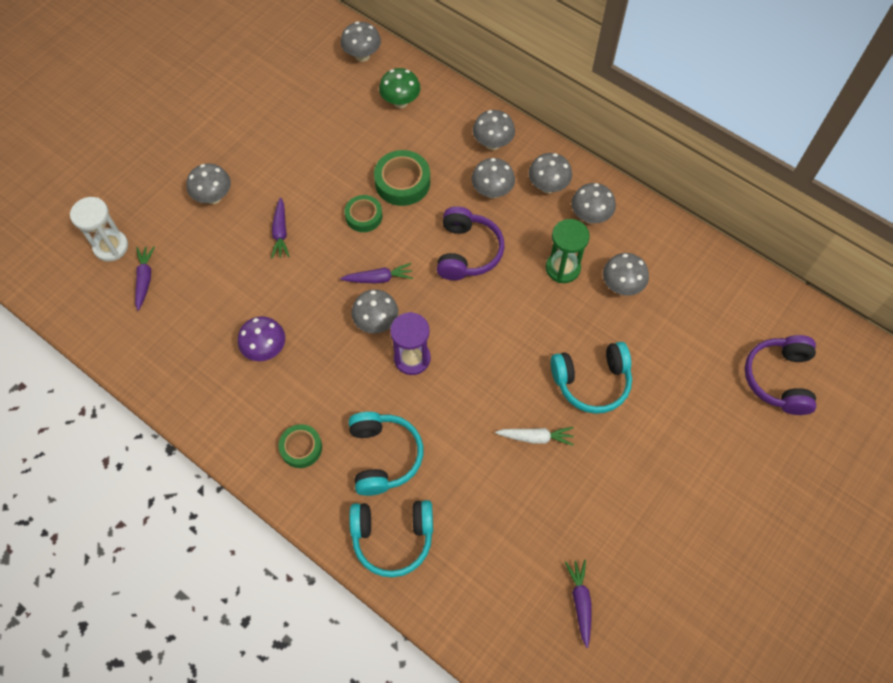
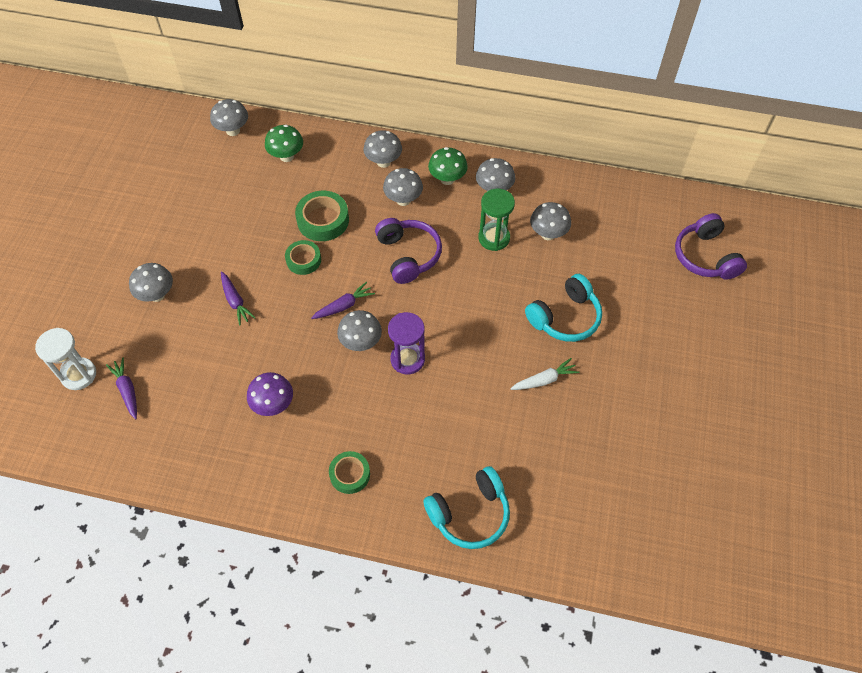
camera: 25 degrees left, 5 degrees down
turquoise headphones [349,412,423,496] -> none
grey mushroom [529,153,572,193] -> green mushroom [428,147,468,185]
purple carrot [565,560,592,648] -> none

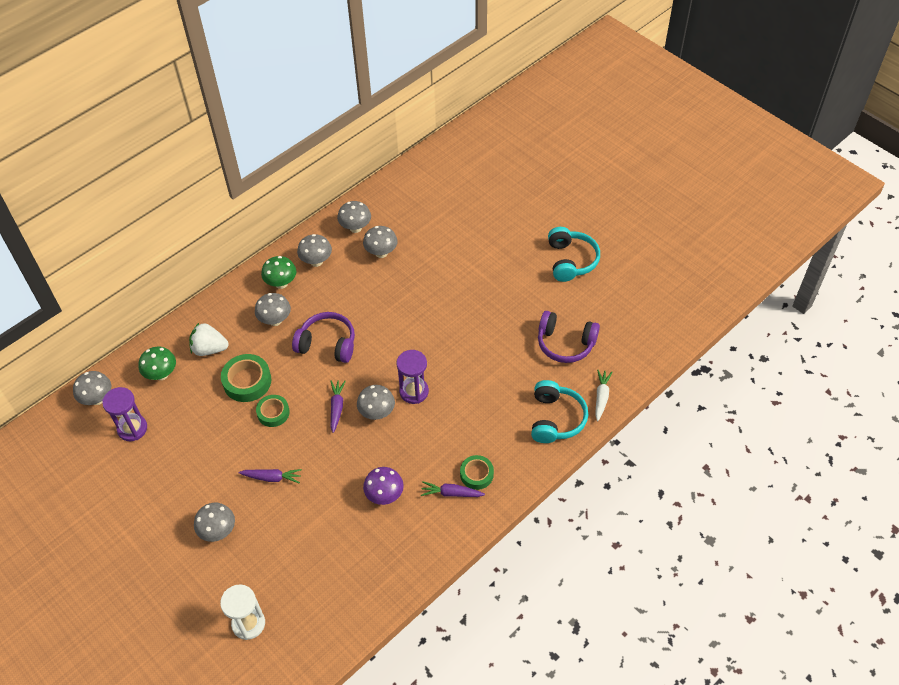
camera: 55 degrees left, 5 degrees down
purple carrot [106,357,137,419] -> purple carrot moved to [421,481,485,497]
grey mushroom [363,130,402,168] -> grey mushroom moved to [337,201,371,233]
green hourglass [478,189,515,251] -> none
white carrot [510,358,579,390] -> white carrot moved to [595,370,612,421]
turquoise headphones [525,274,602,342] -> turquoise headphones moved to [548,227,600,282]
purple headphones [675,213,747,280] -> purple headphones moved to [538,311,600,363]
none -> purple hourglass [102,387,147,441]
none -> white strawberry [189,323,229,356]

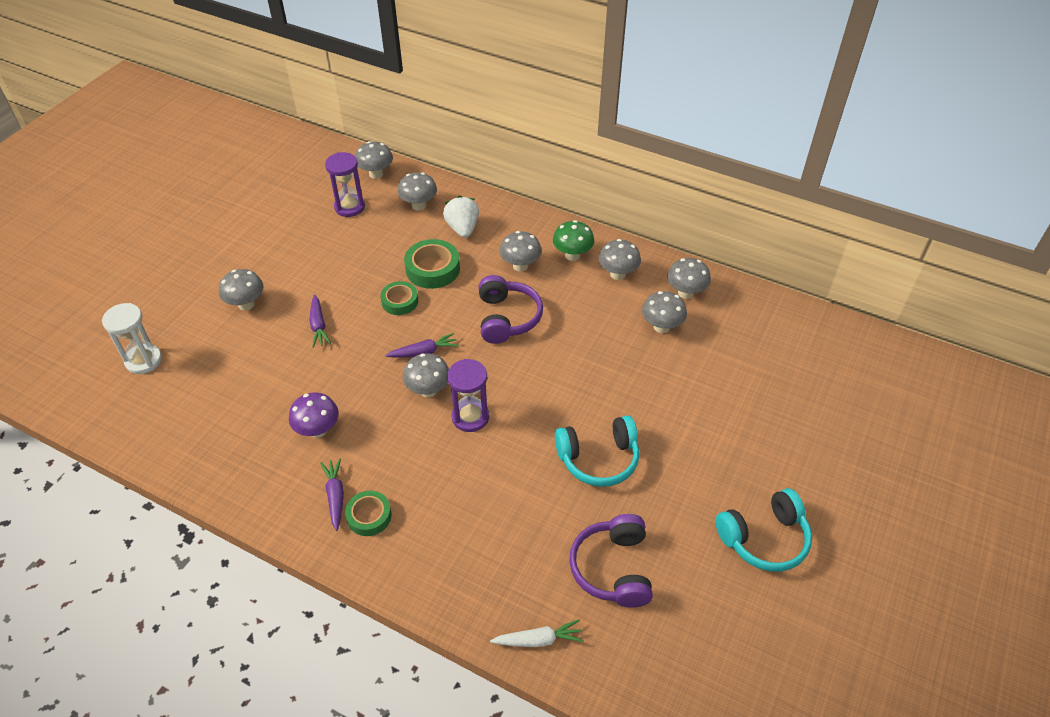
camera: 70 degrees right, 5 degrees down
green mushroom [139,347,176,380] -> grey mushroom [398,172,437,211]
turquoise headphones [531,380,588,443] -> turquoise headphones moved to [555,416,639,487]

